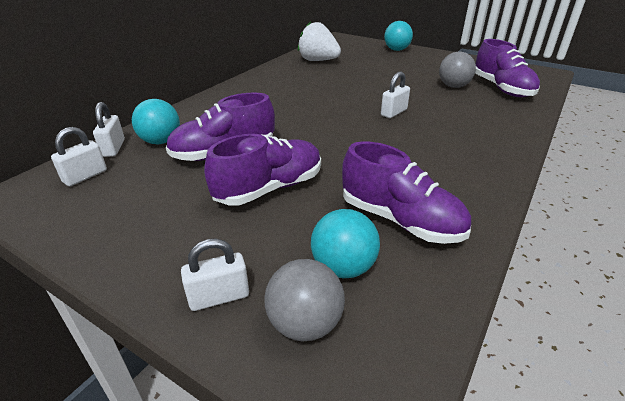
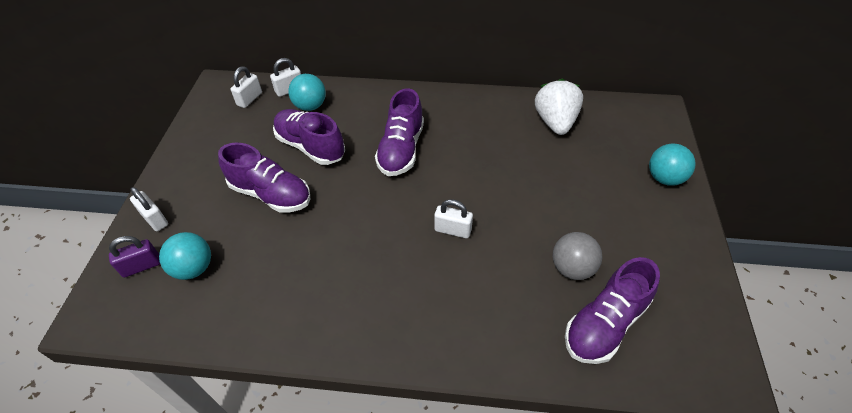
camera: 65 degrees right, 15 degrees up
white padlock [51,127,107,186] -> white padlock turned 75 degrees counterclockwise [231,66,262,108]
grey ball [264,259,345,341] -> purple padlock [109,236,160,278]
purple shoe [342,141,471,244] -> purple shoe moved to [375,88,424,176]

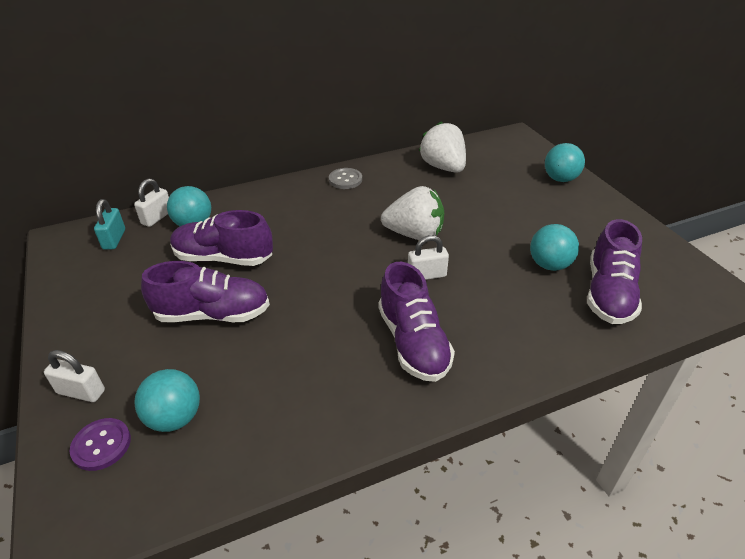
camera: 30 degrees left, 10 degrees down
purple padlock [109,236,160,278] -> purple button [70,418,131,471]
white padlock [231,66,262,108] -> turquoise padlock [94,199,125,250]
purple shoe [375,88,424,176] -> purple shoe moved to [378,262,455,382]
grey ball [553,232,603,280] -> turquoise ball [530,224,579,271]
none -> grey button [329,168,362,189]
none -> white strawberry [381,186,444,240]

